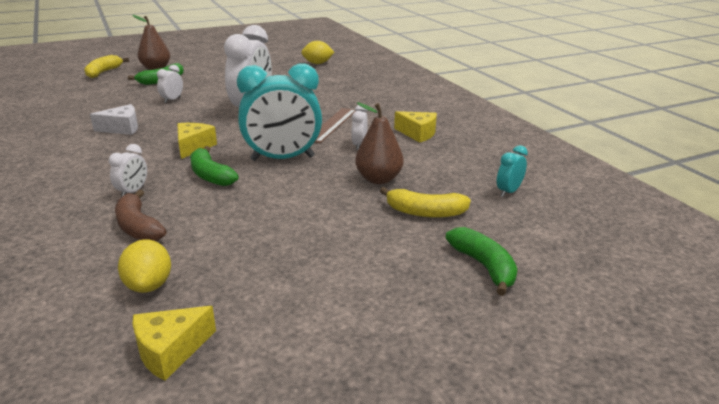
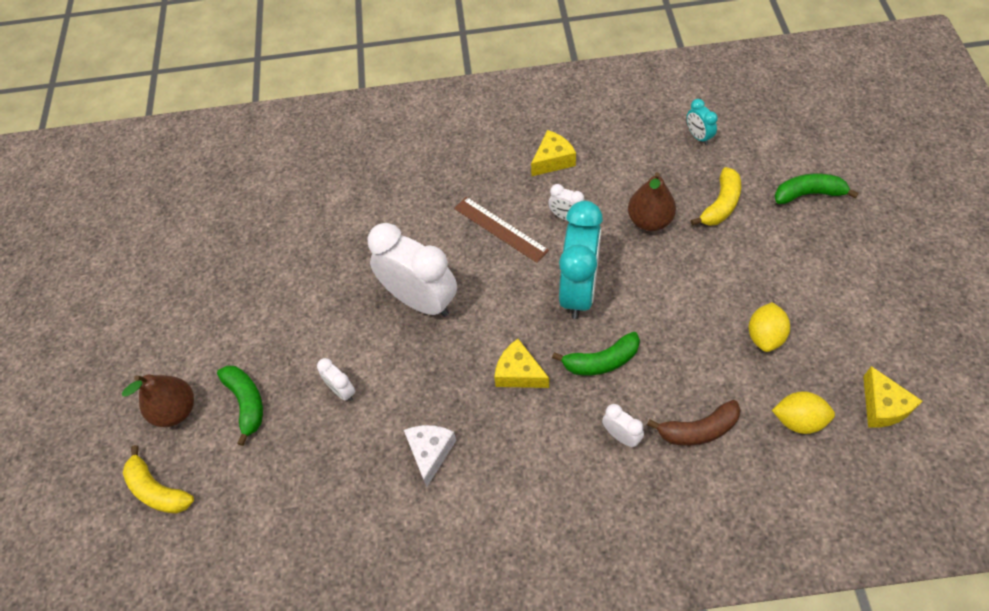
camera: 65 degrees left, 30 degrees up
yellow lemon [301,41,334,64] -> yellow lemon moved to [749,302,790,352]

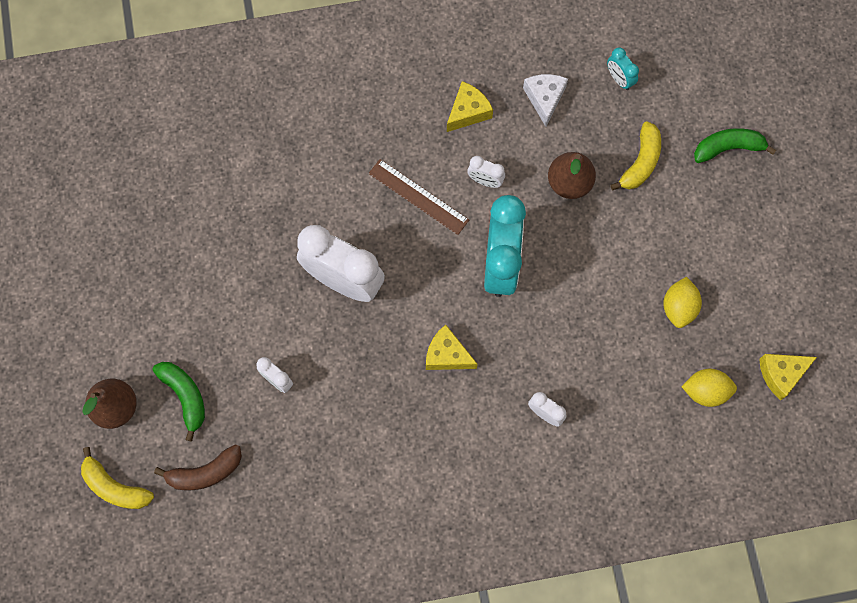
camera: 10 degrees left, 15 degrees up
white cheese [404,425,456,487] -> white cheese moved to [523,74,568,127]
green banana [552,332,640,376] -> none
brown banana [647,400,741,446] -> brown banana moved to [154,444,242,490]
yellow cheese [863,366,922,428] -> yellow cheese turned 90 degrees clockwise [759,354,817,400]

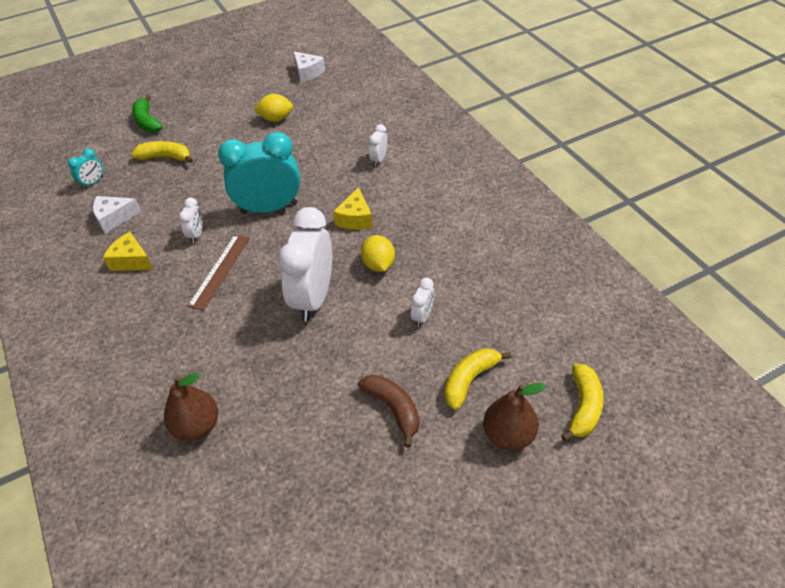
camera: 105 degrees left, 25 degrees down
green banana [153,362,205,441] -> yellow banana [445,348,511,410]
brown banana [154,444,242,490] -> brown banana moved to [358,375,419,448]
brown pear [548,152,596,199] -> brown pear moved to [164,373,218,441]
yellow lemon [681,369,737,407] -> yellow lemon moved to [361,235,395,272]
yellow cheese [759,354,817,400] -> white cheese [293,51,325,82]

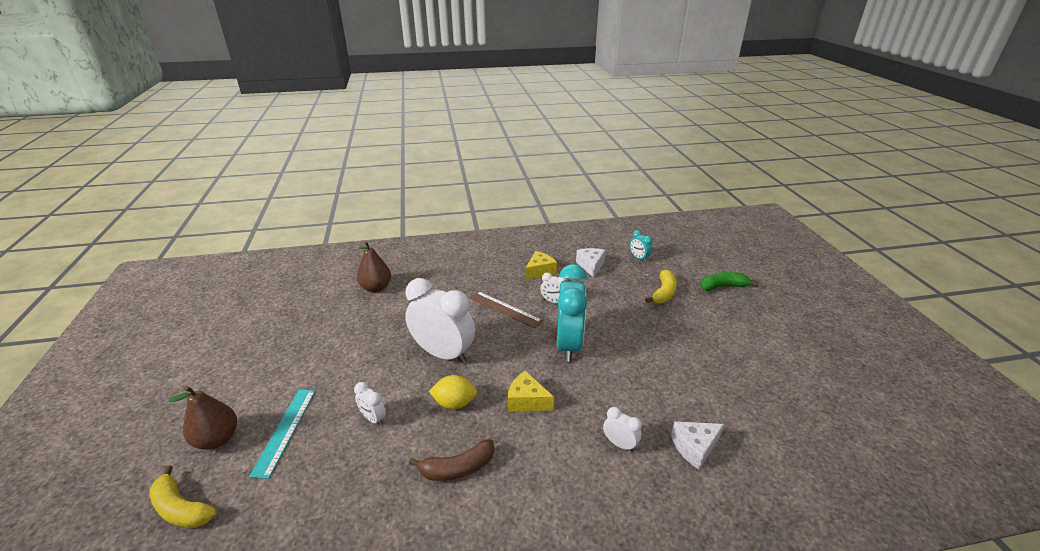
camera: 105 degrees right, 15 degrees down
yellow lemon [254,94,293,122] -> none
white cheese [293,51,325,82] -> white cheese moved to [671,421,724,469]
brown banana [358,375,419,448] -> brown banana moved to [409,439,494,481]
yellow banana [445,348,511,410] -> turquoise ruler [249,390,316,479]

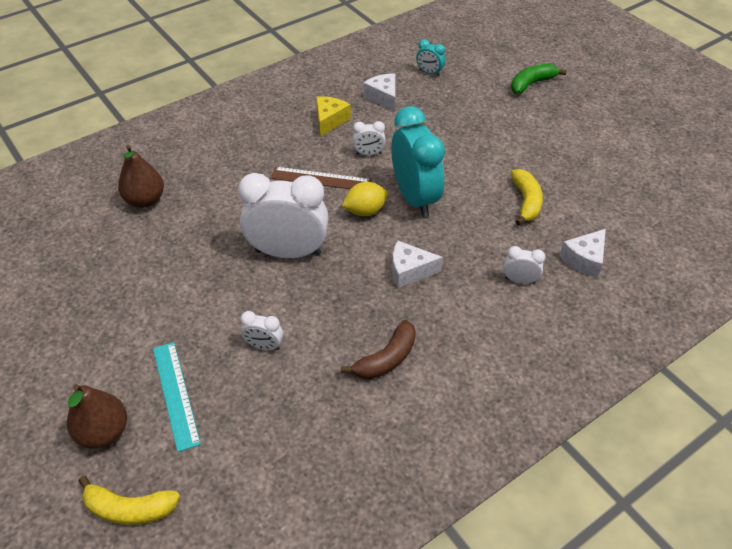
camera: 25 degrees left, 15 degrees up
yellow lemon [429,375,477,409] -> yellow lemon moved to [342,182,388,216]
yellow cheese [508,371,554,411] -> white cheese [392,241,443,288]
yellow banana [645,270,677,303] -> yellow banana moved to [510,169,543,225]

